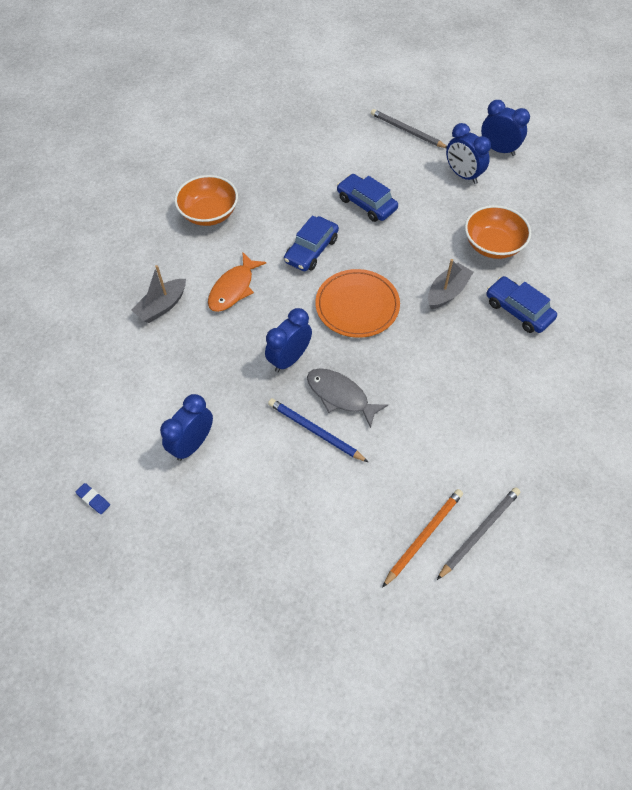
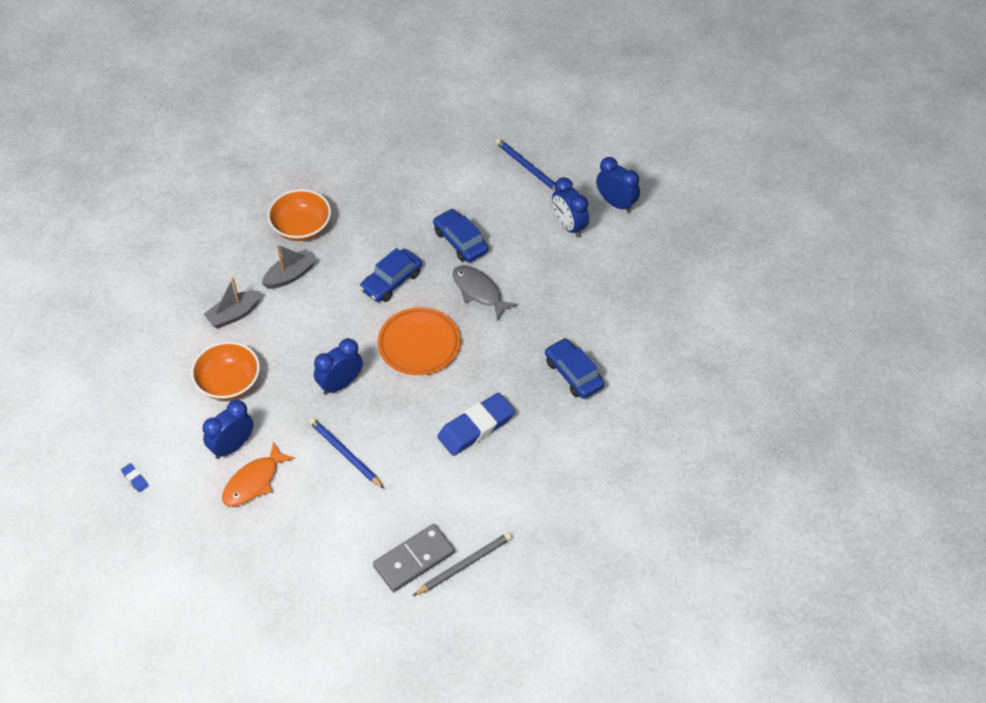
camera: 10 degrees right, 5 degrees down
orange fish [208,253,266,312] -> orange fish moved to [222,441,295,506]
grey fish [307,368,388,428] -> grey fish moved to [453,266,518,321]
grey pencil [371,109,447,148] -> blue pencil [495,138,556,191]
orange pencil [382,489,463,588] -> grey domino [373,524,455,592]
grey boat [428,259,474,309] -> grey boat moved to [262,244,317,289]
orange bowl [465,205,531,259] -> orange bowl moved to [191,341,260,400]
none -> blue eraser [437,392,515,456]

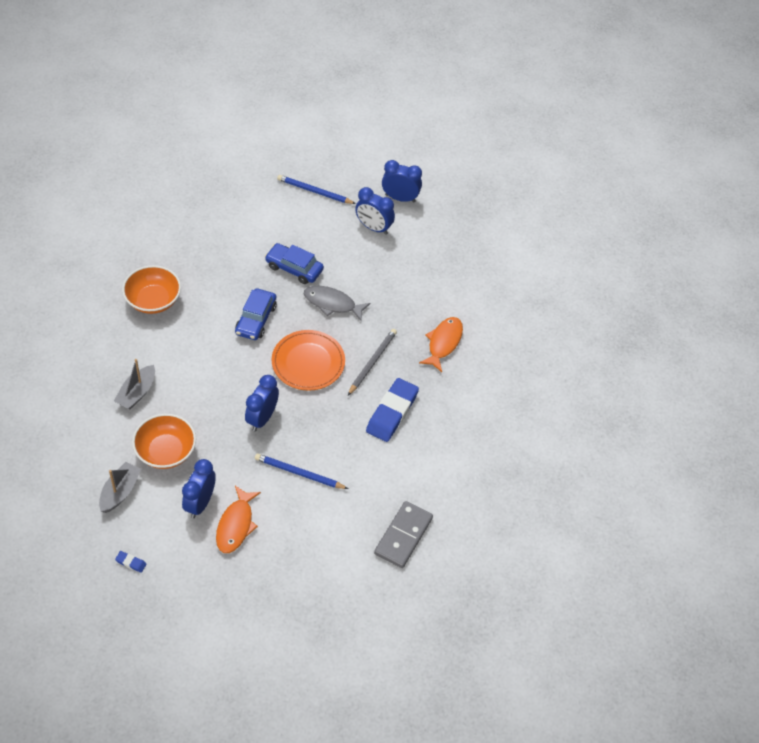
camera: 30 degrees left, 0 degrees up
grey boat [262,244,317,289] -> grey boat moved to [99,462,141,513]
grey pencil [413,533,512,596] -> grey pencil moved to [348,329,397,395]
blue car [545,338,604,399] -> orange fish [419,317,463,372]

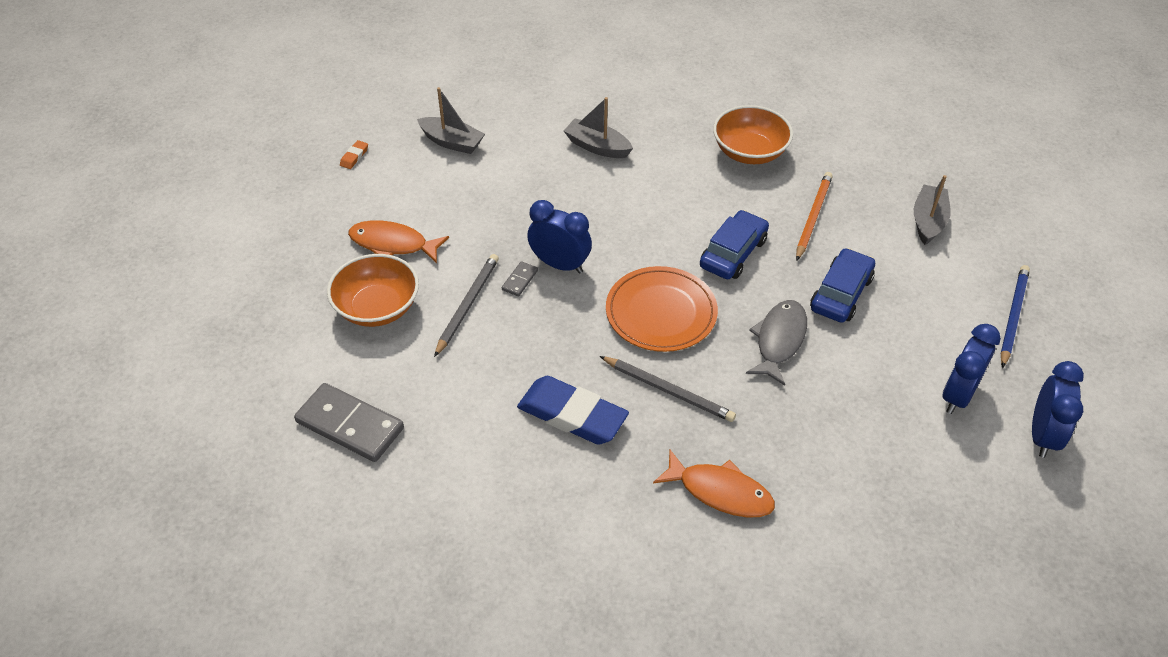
camera: 95 degrees right, 5 degrees down
blue eraser [115,551,147,573] -> orange eraser [340,140,368,169]
orange bowl [132,414,196,469] -> orange bowl moved to [327,254,419,327]
blue clock [182,459,216,518] -> none
blue car [235,288,277,340] -> blue car turned 105 degrees clockwise [700,210,769,279]
blue pencil [255,453,348,489] -> grey pencil [434,254,499,357]
none -> grey domino [502,261,538,296]
none -> orange pencil [796,172,833,261]
none -> grey boat [914,175,951,245]

